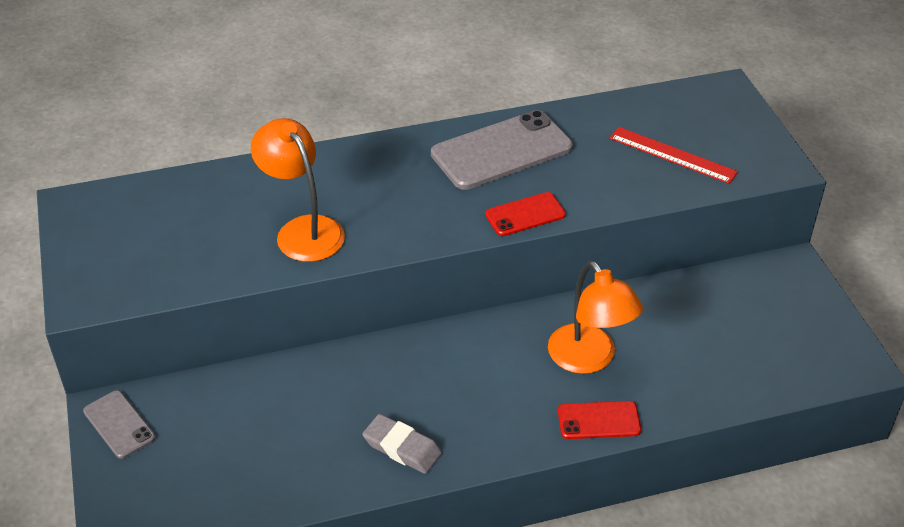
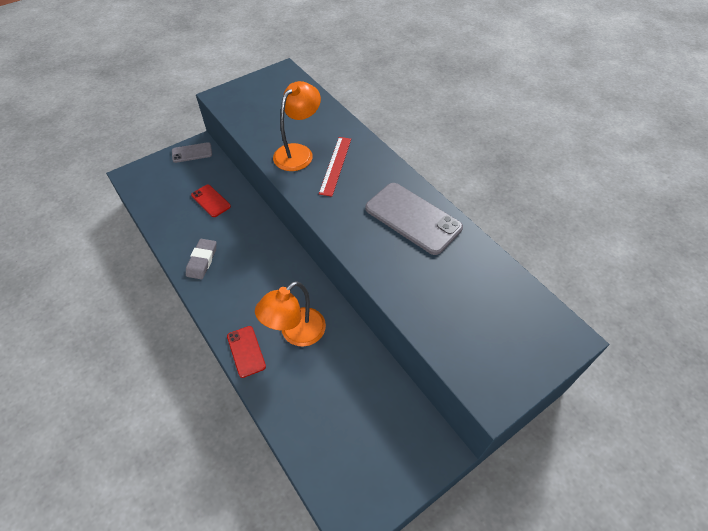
camera: 70 degrees right, 10 degrees up
grey phone [83,390,155,459] -> grey phone turned 45 degrees clockwise [172,142,212,163]
red phone [485,192,566,236] -> red phone moved to [191,185,231,217]
red ruler [610,127,738,184] -> red ruler moved to [319,137,351,197]

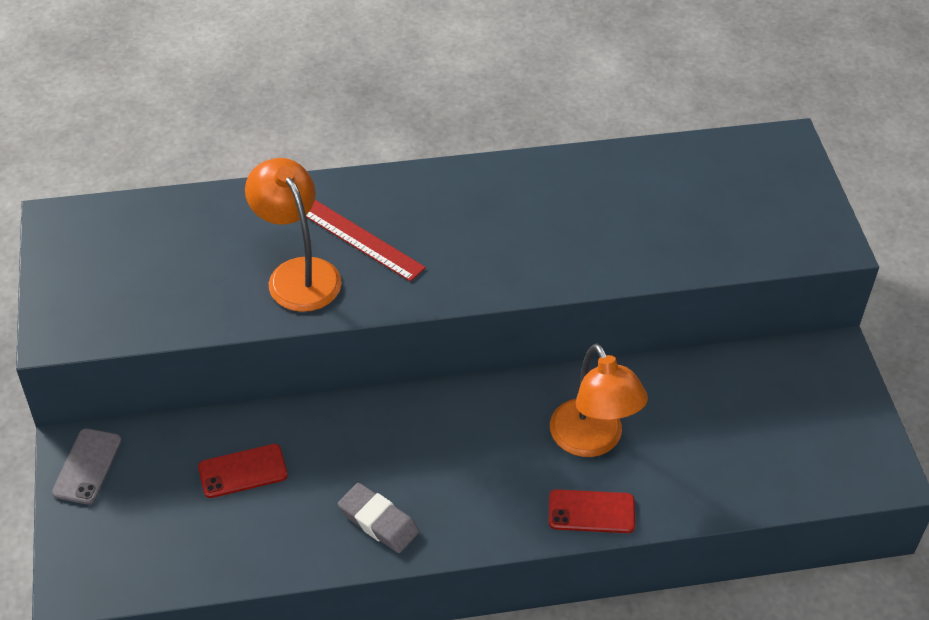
camera: 65 degrees left, 5 degrees down
grey phone [365,183,463,255] -> none

